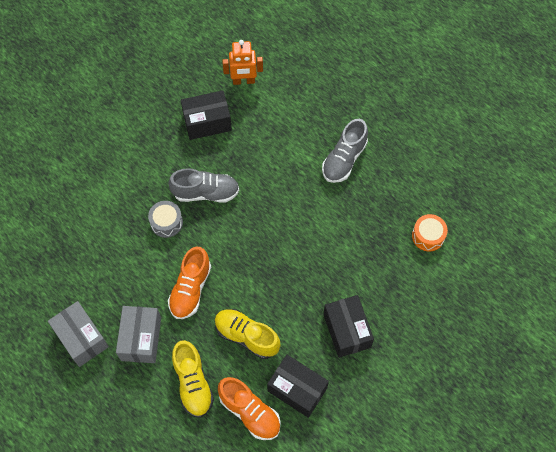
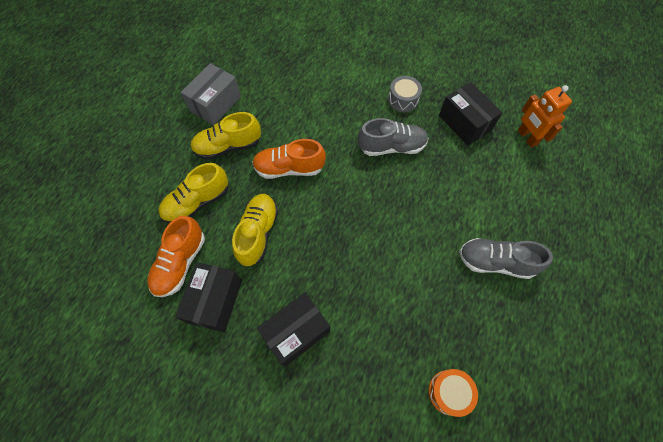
camera: 70 degrees right, 0 degrees up
grey box [116,306,161,363] -> yellow shoe [190,112,261,160]
grey drum [148,201,183,238] -> grey drum moved to [388,76,422,112]
grey shoe [168,168,239,203] -> grey shoe turned 75 degrees counterclockwise [358,118,428,156]

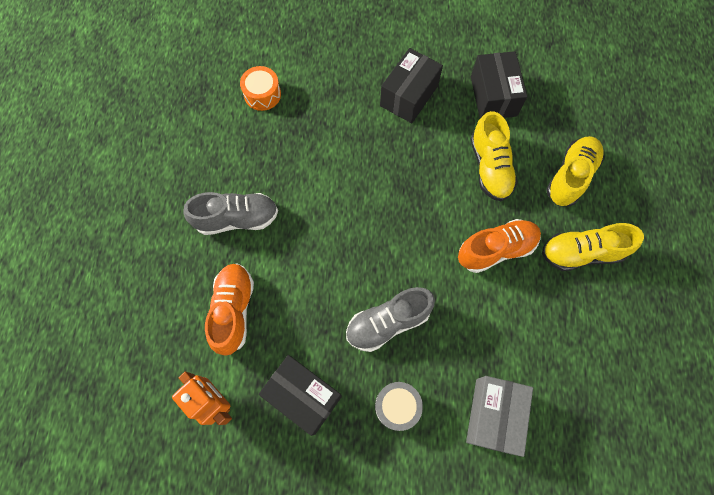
camera: 160 degrees right, 5 degrees up
orange shoe [147,216,205,297] -> orange shoe moved to [205,263,254,356]
grey box [181,63,241,125] -> grey box moved to [466,376,533,457]
yellow shoe [190,112,261,160] -> yellow shoe turned 150 degrees counterclockwise [542,223,644,271]

